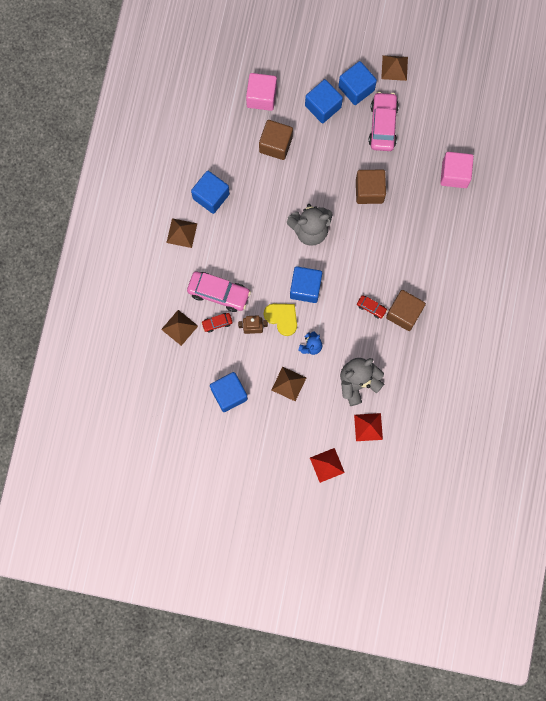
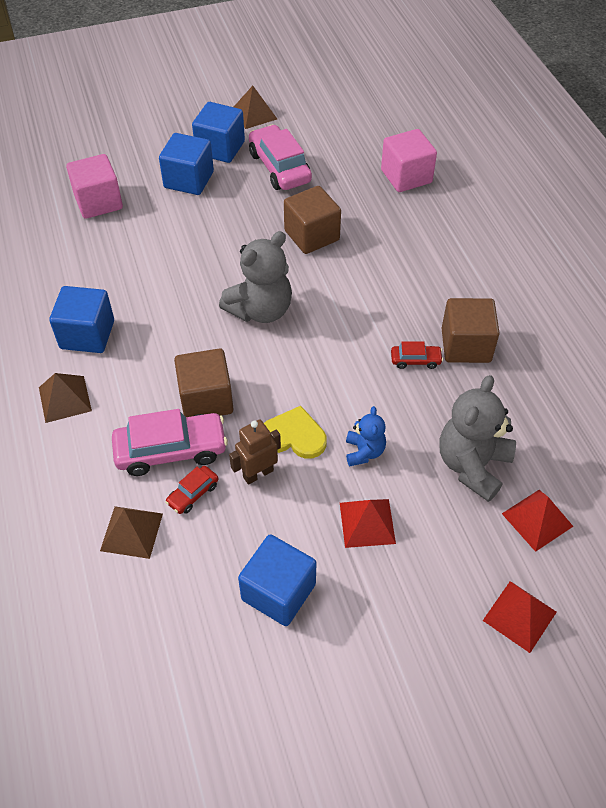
camera: 30 degrees left, 25 degrees down
brown cube [259,120,293,160] -> brown cube moved to [174,348,233,417]
brown pyramid [272,366,306,401] -> red pyramid [340,499,396,548]
blue cube [290,266,322,303] -> none

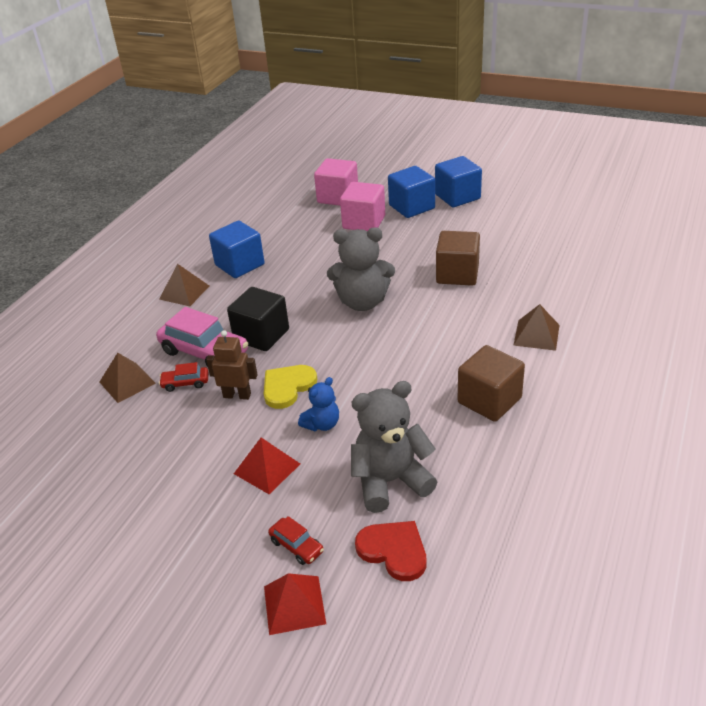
camera: 45 degrees right, 15 degrees down
brown cube [174,348,233,417] -> black cube [227,287,289,351]
brown pyramid [234,86,277,129] -> brown pyramid moved to [513,304,559,351]
blue cube [238,534,316,626] -> none
pink car [249,124,312,190] -> none
yellow heart [264,406,327,459] -> yellow heart turned 105 degrees counterclockwise [264,365,317,409]
pink cube [381,129,437,192] -> pink cube moved to [340,182,385,231]
red car [391,341,443,369] -> red car moved to [268,516,324,565]
red pyramid [502,490,573,552] -> red heart [355,521,426,581]

